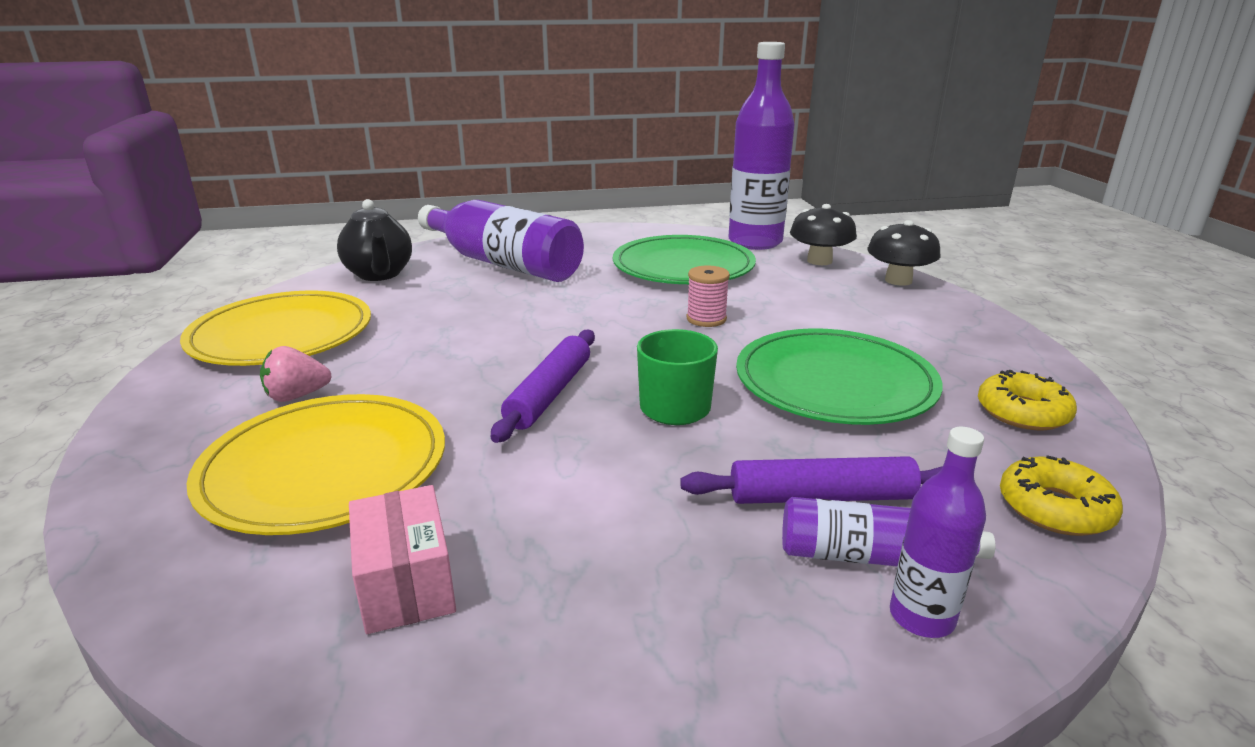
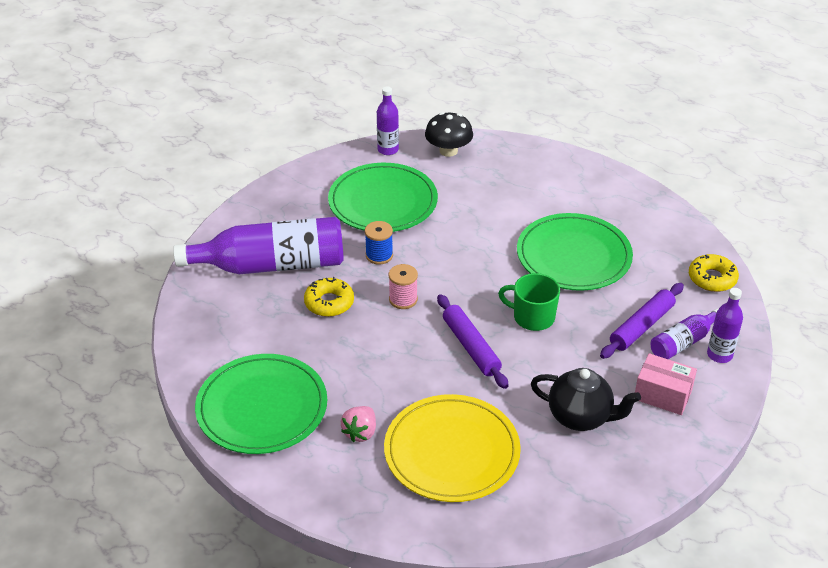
camera: 45 degrees left, 15 degrees up
yellow plate [180,291,371,366] -> green plate [195,354,327,454]
black teapot [337,199,412,281] -> black teapot moved to [531,368,641,431]
pink box [349,485,456,634] -> pink box moved to [635,353,697,415]
pink spool [686,266,730,327] -> pink spool moved to [389,264,418,309]
purple bottle [728,42,795,250] -> purple bottle [377,86,399,155], size x0.49
black mushroom [867,220,941,286] -> none
yellow donut [978,370,1077,430] -> yellow donut moved to [304,277,354,317]
none -> blue spool [365,221,393,265]

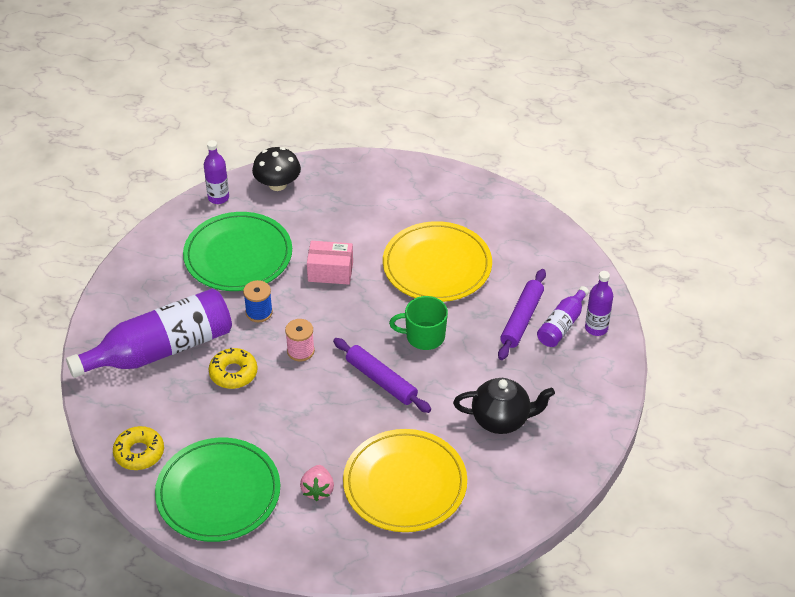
camera: 20 degrees left, 5 degrees up
green plate [517,213,633,291] -> yellow plate [383,221,492,302]
pink box [635,353,697,415] -> pink box moved to [307,241,353,285]
yellow donut [689,254,739,292] -> yellow donut moved to [113,426,164,470]

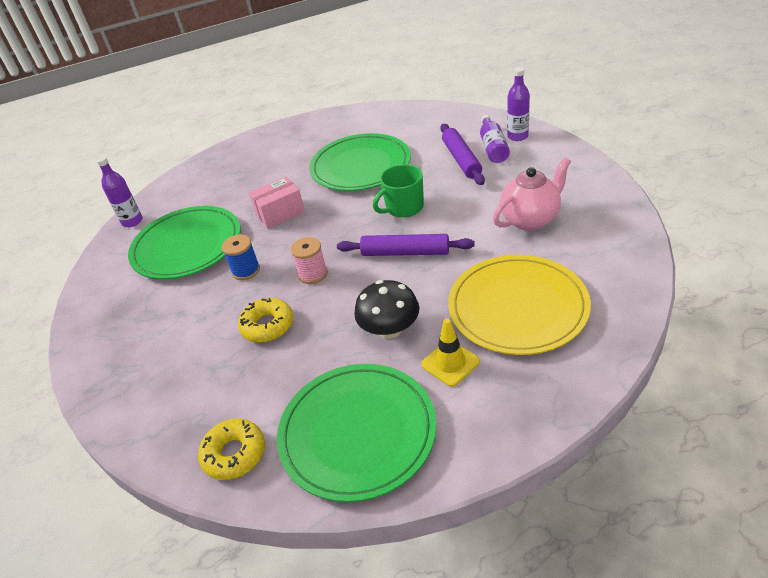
camera: 30 degrees left, 5 degrees down
purple bottle [66,289,232,378] -> none
black mushroom [252,147,301,191] -> black mushroom moved to [354,280,419,339]
pink strawberry [300,465,334,501] -> yellow traffic cone [421,318,480,387]
yellow plate [383,221,492,302] -> green plate [309,133,411,191]
black teapot [453,378,555,434] -> pink teapot [493,157,571,231]

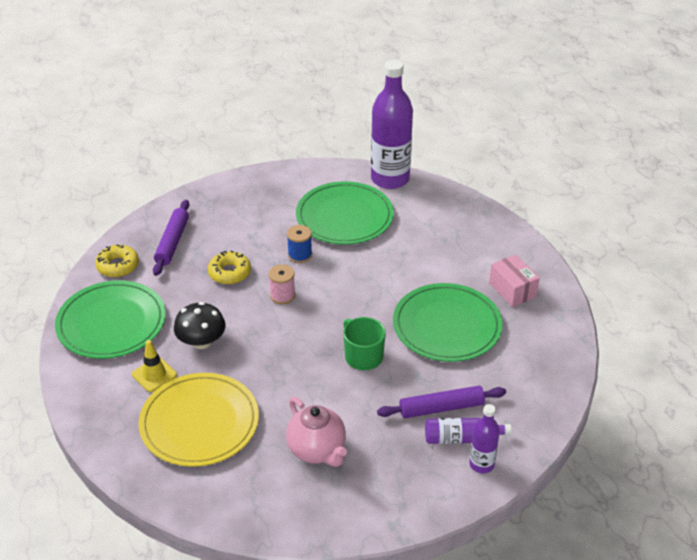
camera: 85 degrees right, 0 degrees up
purple bottle [96,156,143,227] -> purple bottle [371,60,413,189], size x2.02
pink box [249,177,305,229] -> pink box moved to [489,254,540,307]
purple rolling pin [337,234,474,256] -> purple rolling pin moved to [153,200,189,276]

